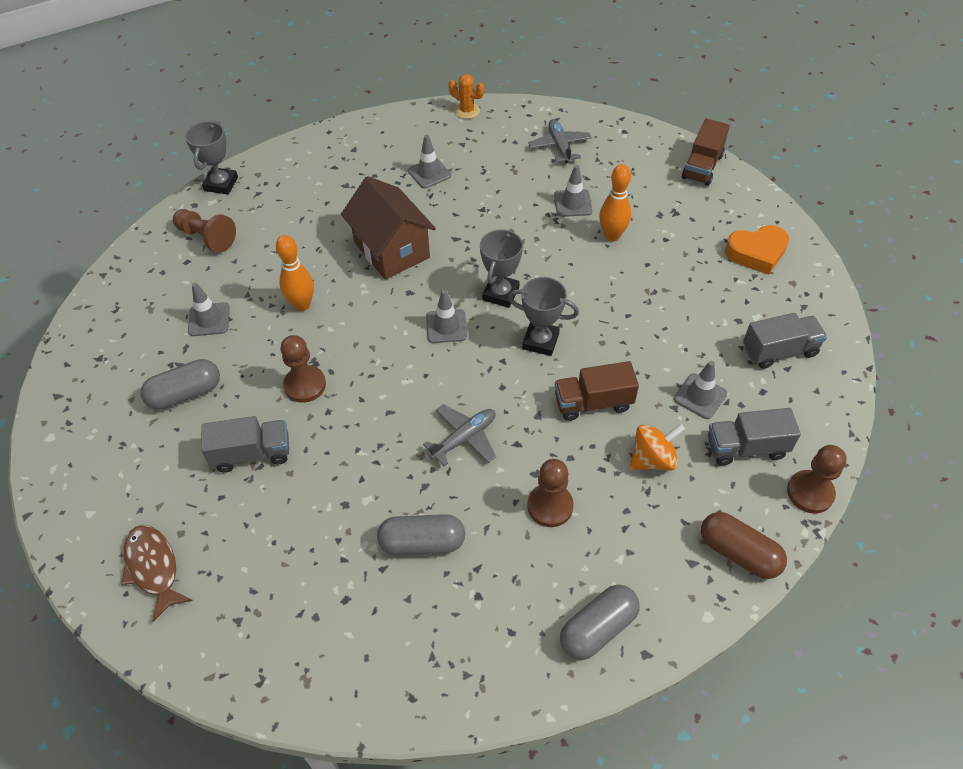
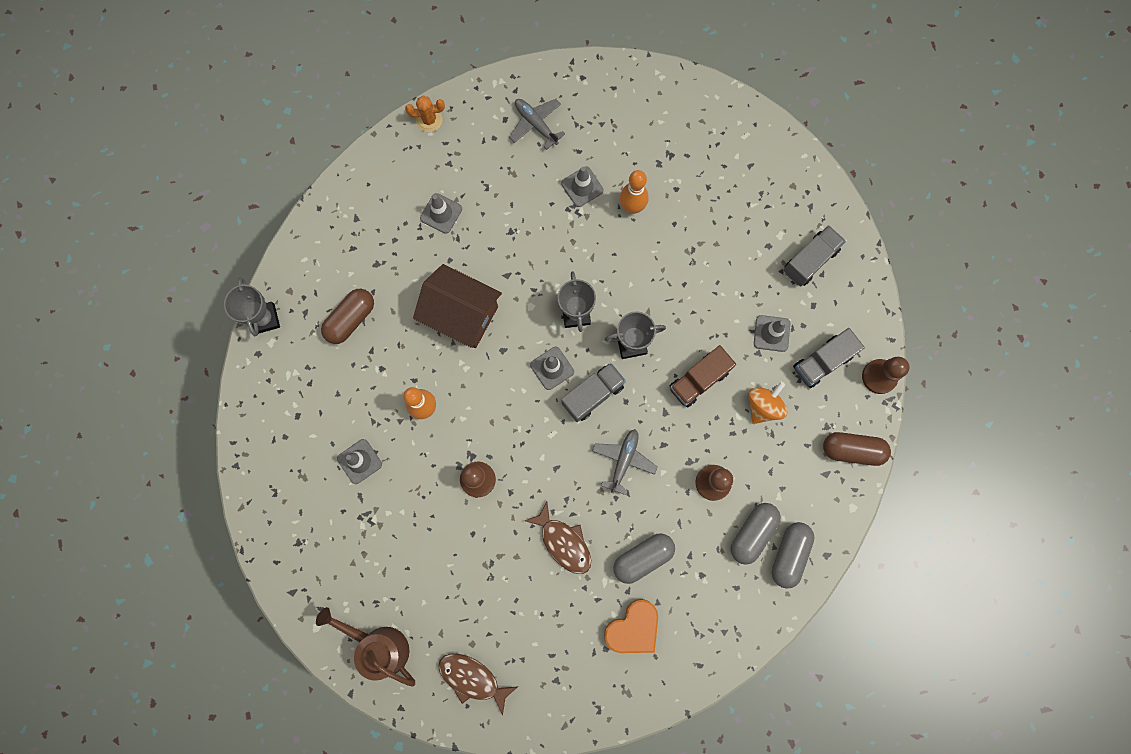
camera: 30 degrees left, 25 degrees up
grey capsule [141,359,220,410] -> grey capsule moved to [731,503,781,565]
brown pawn [173,209,236,253] -> none
grey truck [201,416,289,473] -> grey truck moved to [561,363,626,422]
brown truck [682,118,730,186] -> none
orange heart [725,225,789,274] -> orange heart moved to [604,599,658,653]
none -> brown watering can [316,607,415,687]
none -> brown capsule [321,289,374,344]
none -> brown fish [525,502,591,574]

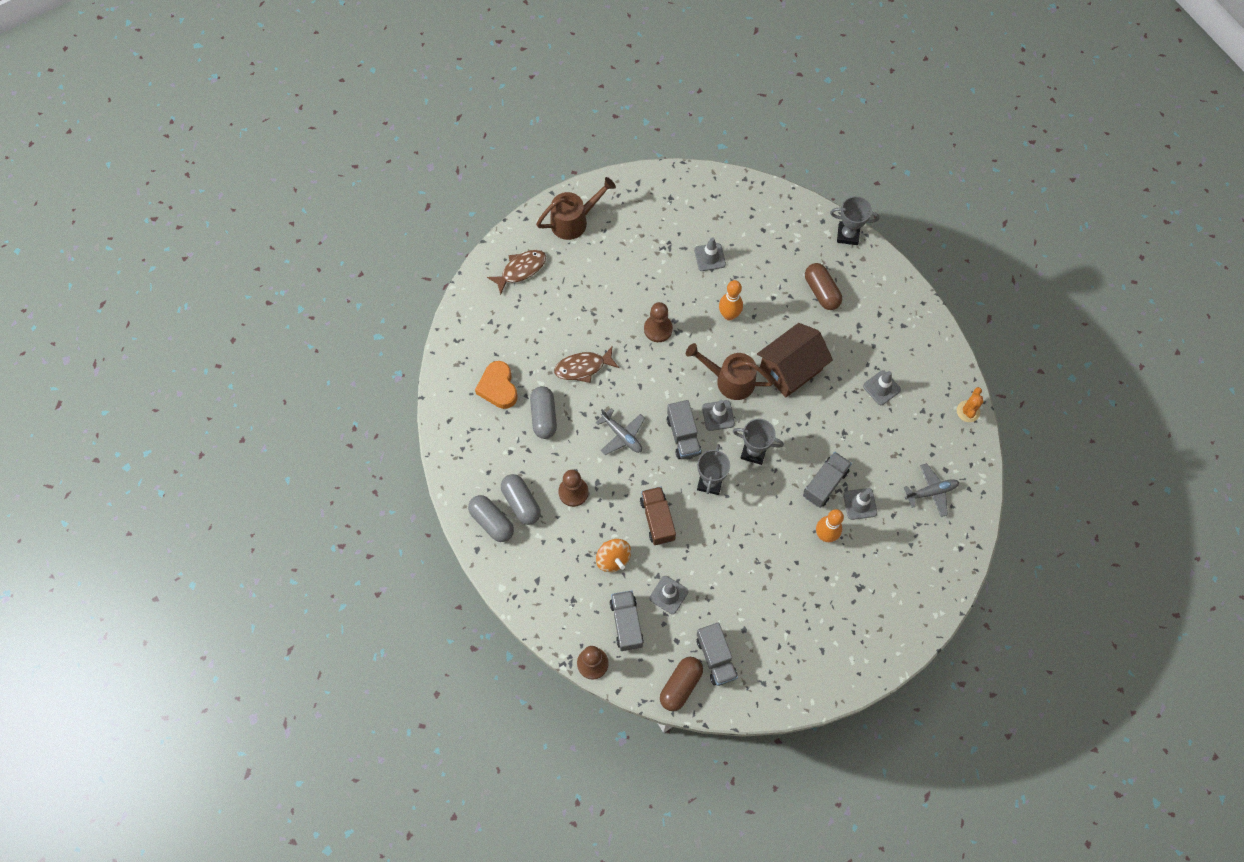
camera: 115 degrees right, 10 degrees down
brown capsule [823,432,891,466] -> brown capsule moved to [660,657,703,711]
none -> brown watering can [686,343,774,400]
none -> grey truck [803,452,852,508]

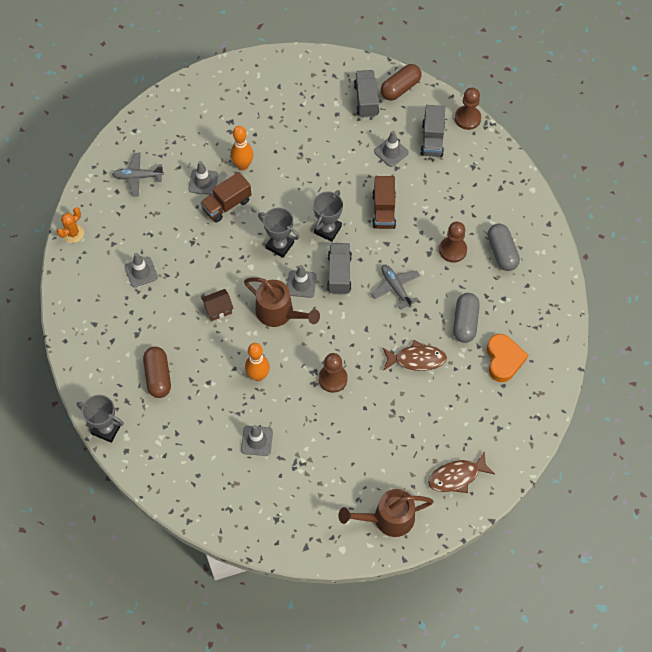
camera: 165 degrees left, 5 degrees down
grey capsule [468,495,514,542] -> none
orange spinning top [596,539,631,572] -> none
brown house [757,323,833,397] -> brown house [201,289,234,321], size x0.47
grey truck [803,452,852,508] -> brown truck [200,172,252,223]

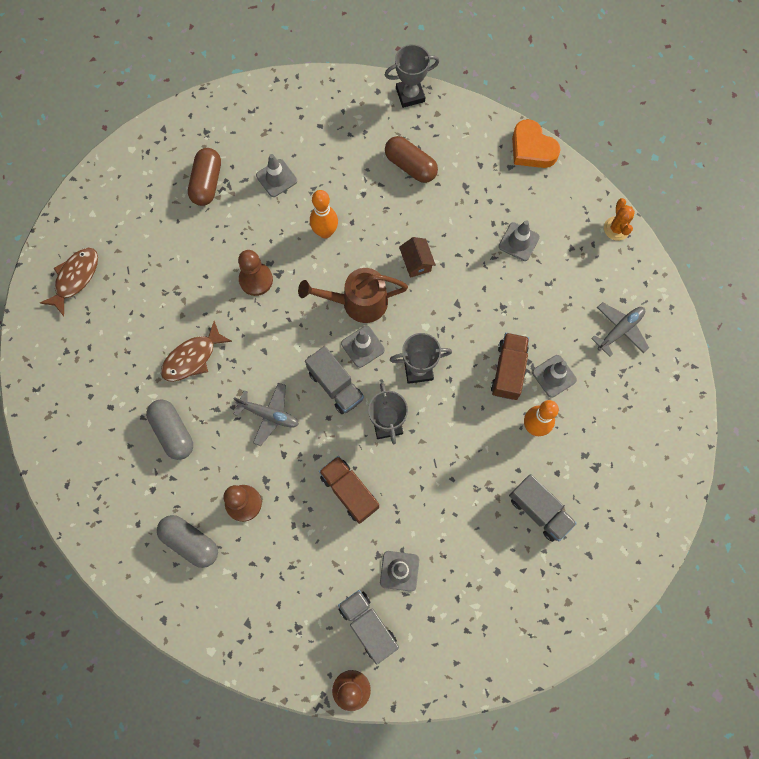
camera: 140 degrees right, 10 degrees up
brown house [201,289,234,321] -> brown house turned 45 degrees counterclockwise [399,237,436,278]
brown watering can [338,489,434,537] -> none
grey truck [354,70,379,118] -> grey truck moved to [509,474,577,542]
brown capsule [381,64,422,101] -> brown capsule moved to [188,148,221,206]
orange heart [487,334,528,382] -> orange heart moved to [512,119,561,168]

